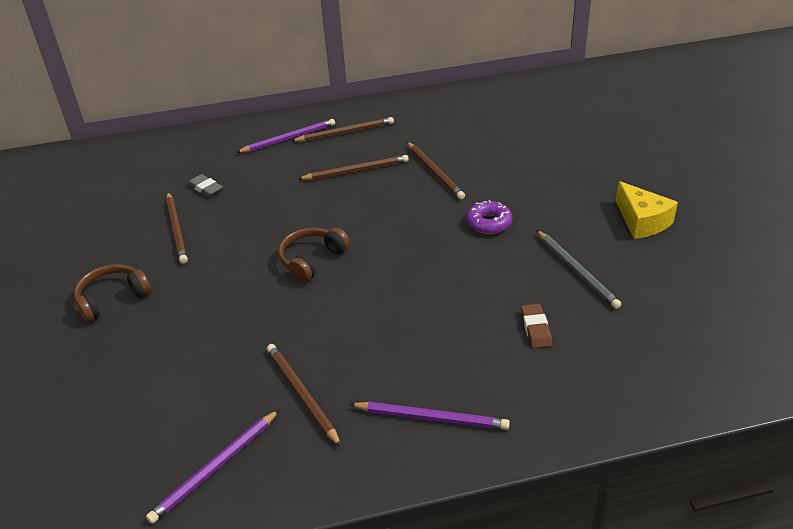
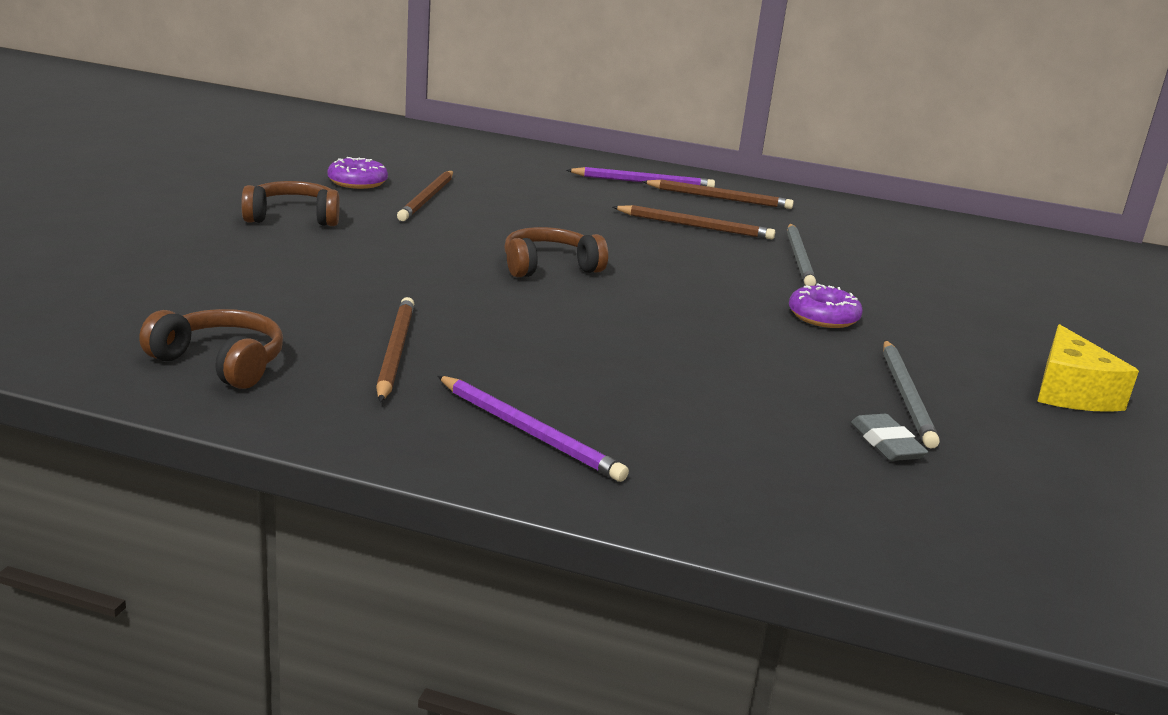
camera: 25 degrees right, 15 degrees down
purple pencil [146,409,280,524] -> brown headphones [139,309,283,389]
grey eraser [188,174,223,197] -> grey eraser moved to [851,414,928,461]
brown pencil [407,142,465,199] -> grey pencil [787,224,816,286]
brown eraser [521,304,552,348] -> none
none -> purple donut [327,157,388,189]

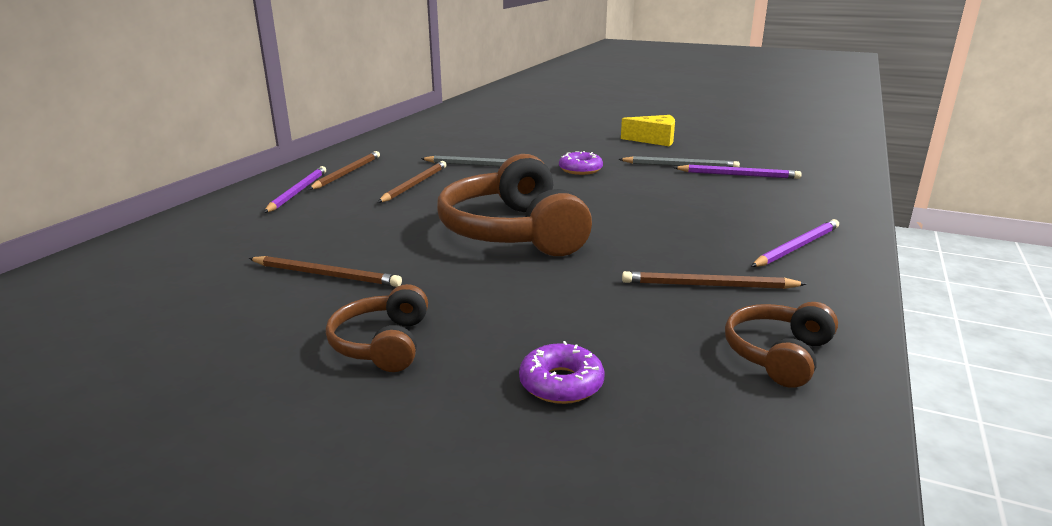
camera: 80 degrees left, 0 degrees up
purple donut [327,157,388,189] -> purple donut moved to [519,341,604,404]
brown headphones [504,227,608,277] -> brown headphones [437,154,592,256], size x1.95
grey eraser [851,414,928,461] -> purple pencil [673,165,802,179]

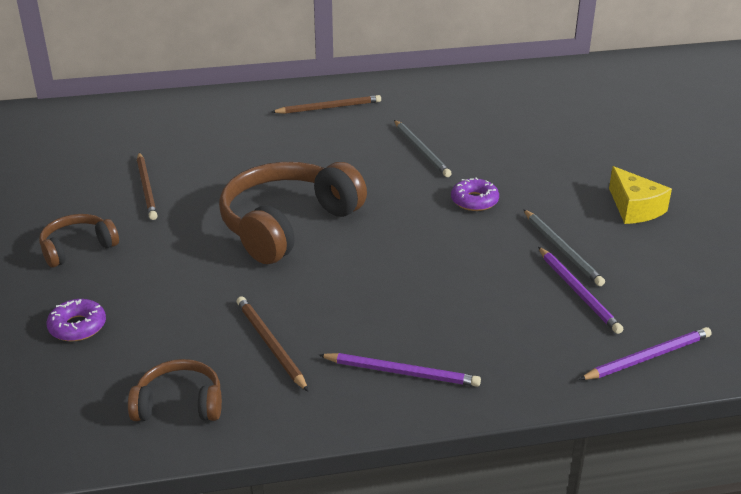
camera: 55 degrees right, 10 degrees up
purple pencil [264,166,326,213] -> purple pencil moved to [579,327,712,380]
brown pencil [378,161,447,203] -> none

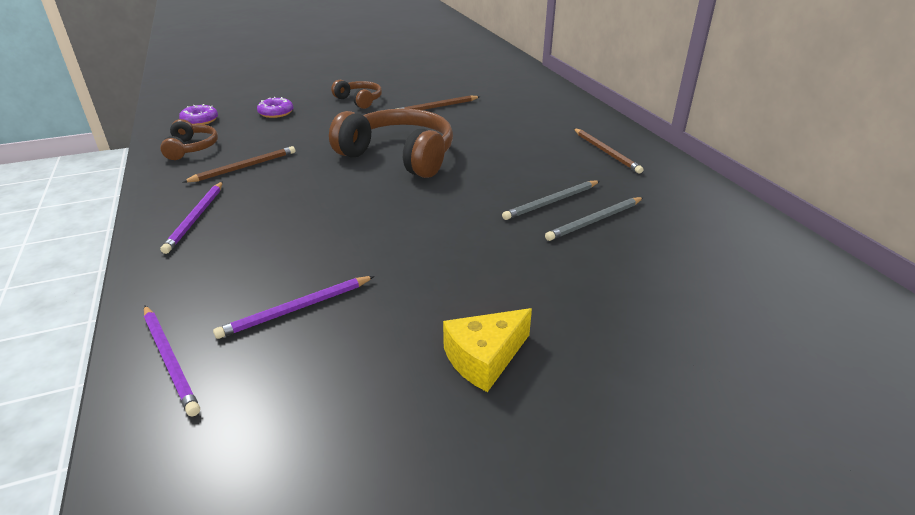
camera: 80 degrees right, 0 degrees up
purple donut [451,177,499,211] -> purple donut moved to [179,104,218,125]
grey pencil [523,209,605,286] -> grey pencil moved to [545,197,644,241]

